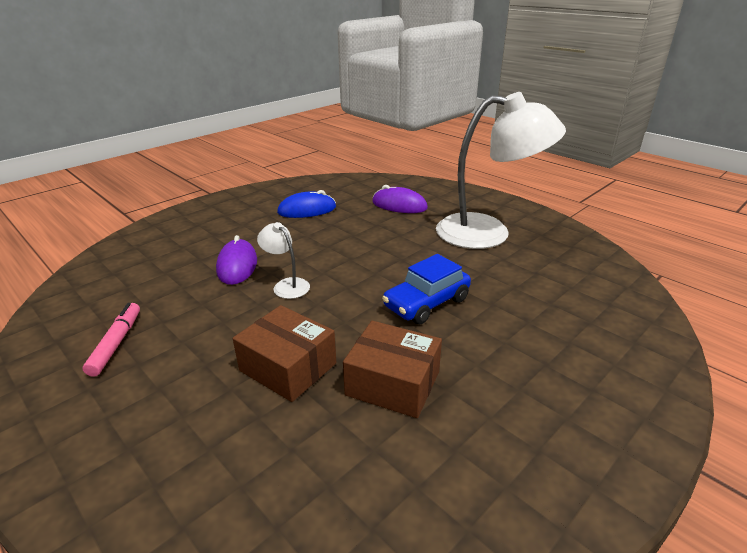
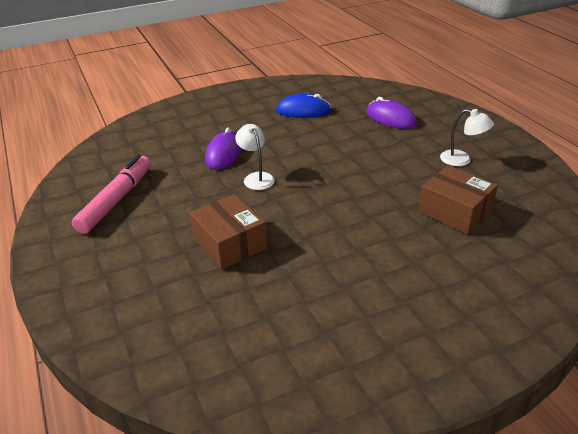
camera: 20 degrees right, 5 degrees up
pink marker [82,303,140,377] -> pink marker [72,155,151,234], size x1.55
brown box [343,321,442,418] -> brown box moved to [419,165,498,234]
blue car [382,254,471,325] -> none
white lamp [436,92,566,249] -> white lamp [440,109,494,166], size x0.42

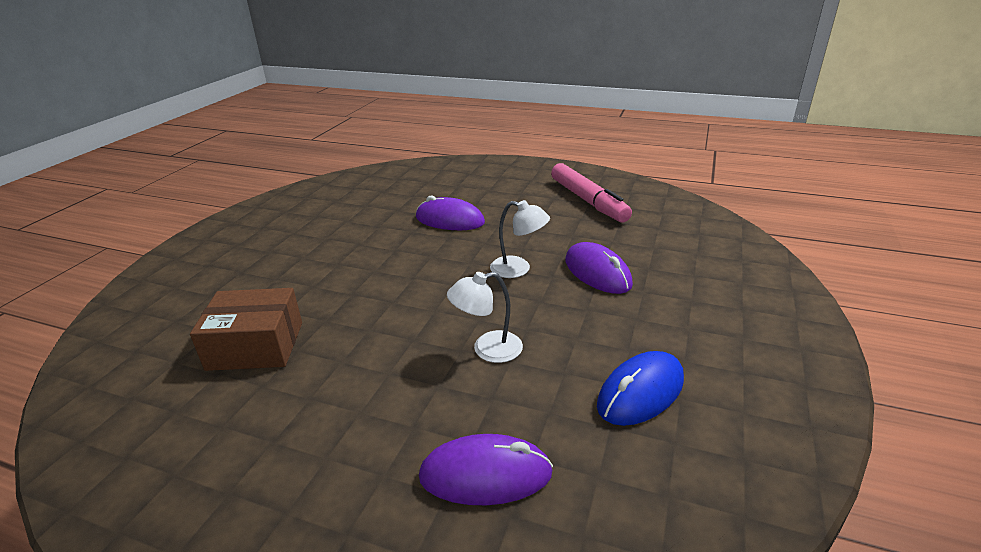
camera: 135 degrees right, 5 degrees down
brown box [189,194,267,270] -> purple mouse [416,196,485,230]
white lamp [440,109,494,166] -> white lamp moved to [447,272,523,363]

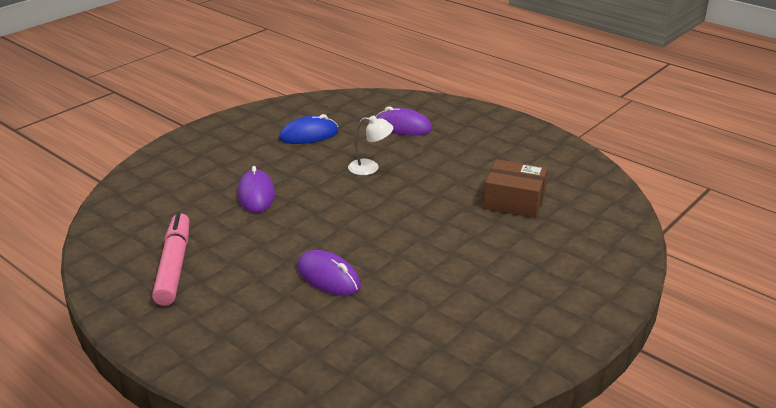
camera: 160 degrees left, 0 degrees up
white lamp [490,200,550,278] -> none

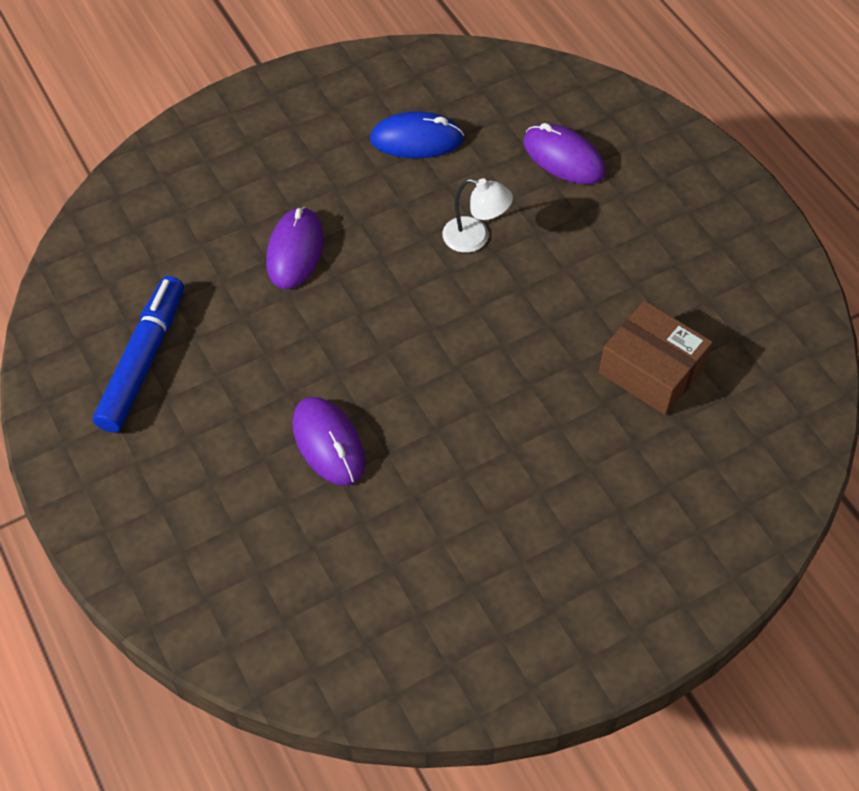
camera: 20 degrees right, 25 degrees up
pink marker [152,213,189,306] -> blue marker [93,276,184,433]

